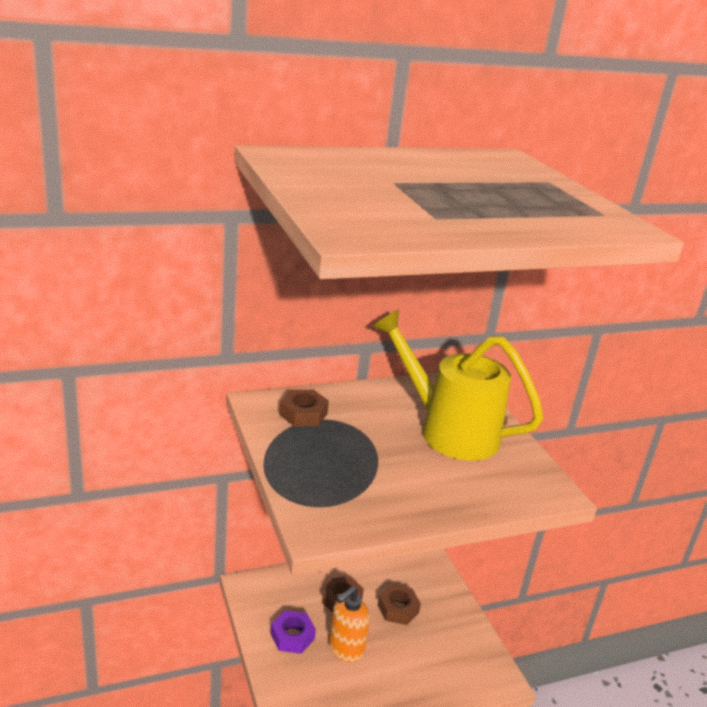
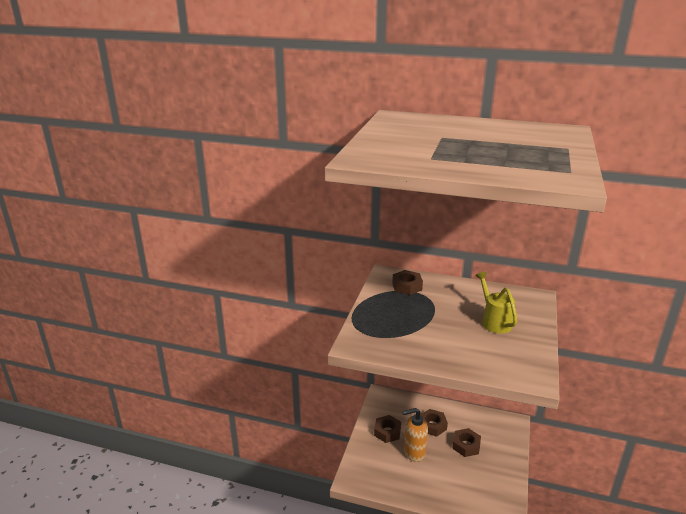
camera: 40 degrees right, 0 degrees up
purple nut [271,610,316,654] -> brown nut [374,415,401,443]
yellow watering can [372,309,544,461] -> yellow watering can [475,272,517,334], size x0.54

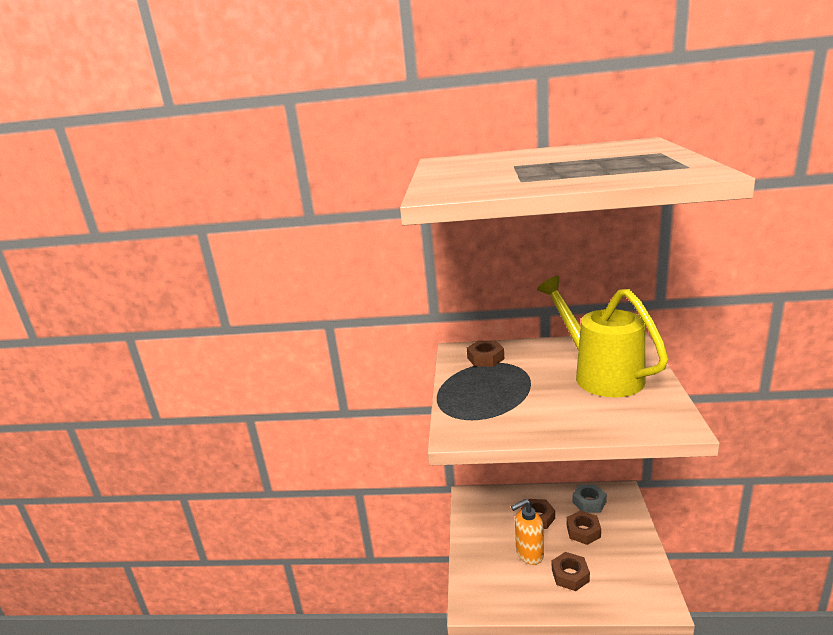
camera: 10 degrees left, 5 degrees down
brown nut [374,415,401,443] -> brown nut moved to [552,552,590,591]
yellow watering can [475,272,517,334] -> yellow watering can [537,276,669,397], size x1.86
none -> grey nut [572,484,607,513]

